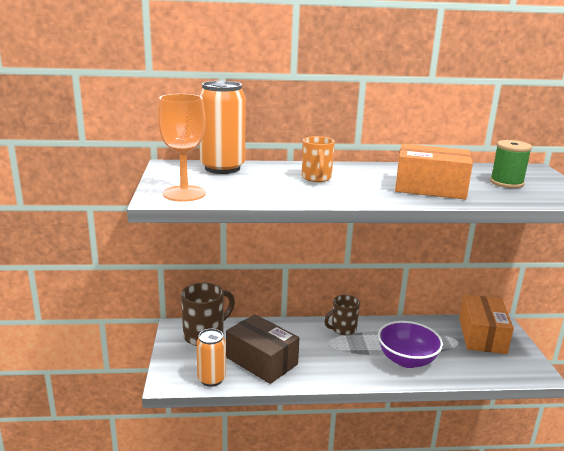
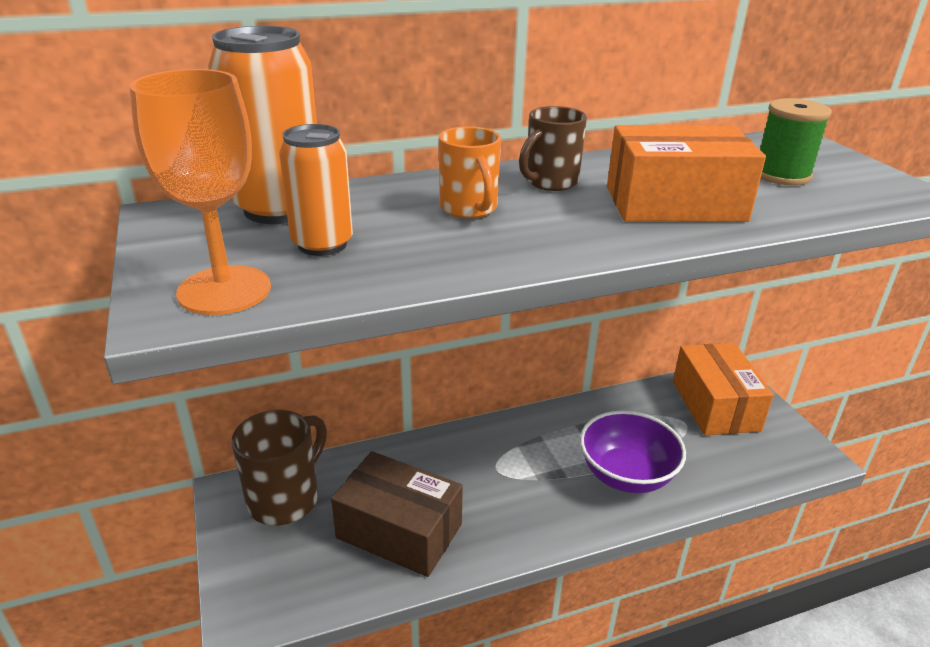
camera: 15 degrees left, 10 degrees up
orange can [196,329,226,387] -> orange can moved to [279,124,353,256]
brown mug [324,295,360,335] -> brown mug moved to [519,106,587,191]

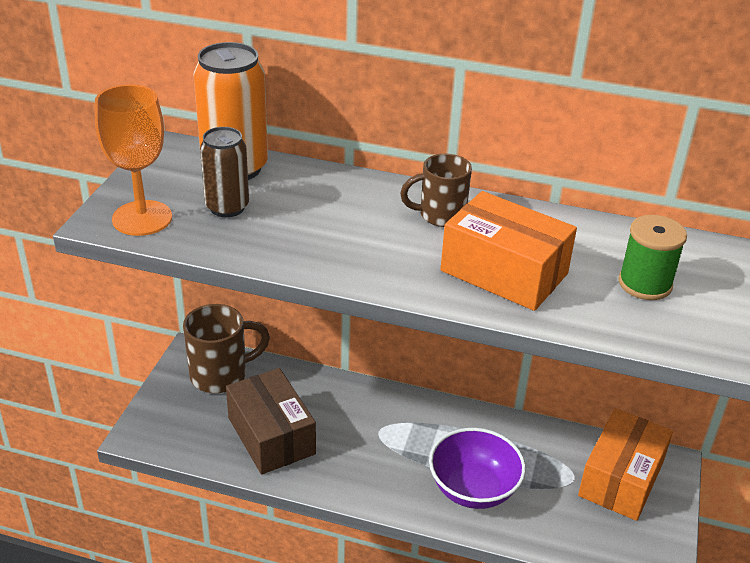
camera: 35 degrees right, 5 degrees up
orange can [279,124,353,256] -> brown can [200,127,249,217]
orange mug [439,126,501,218] -> none

